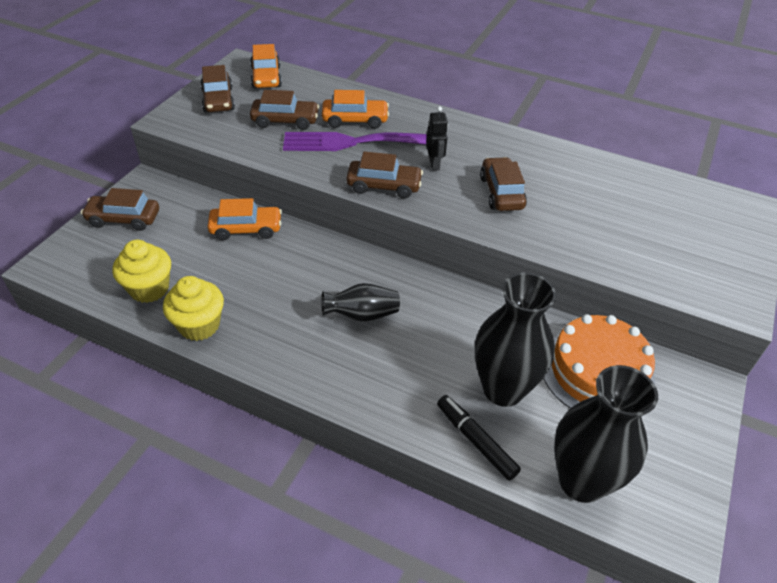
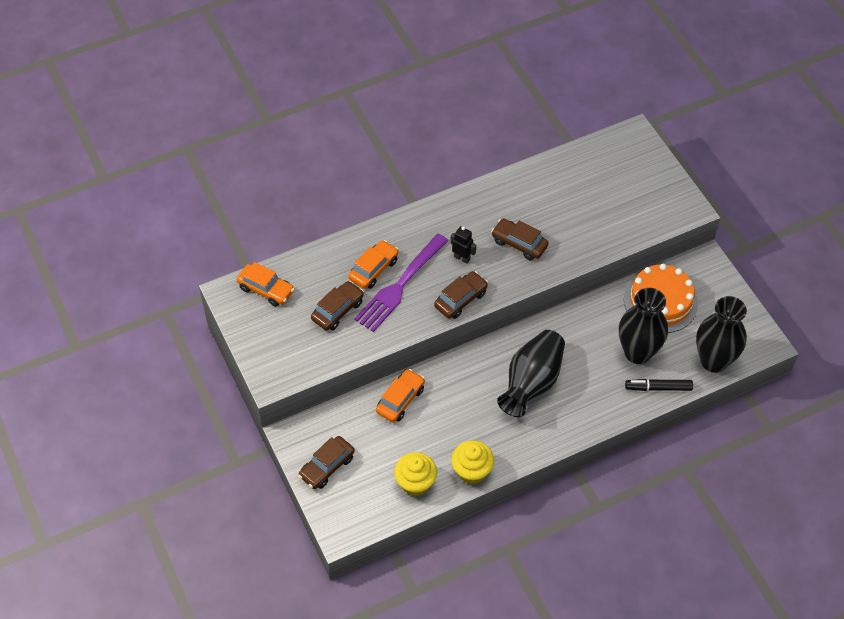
camera: 50 degrees left, 10 degrees up
brown car [200,65,235,113] -> none
black vase [321,283,400,322] -> black vase [497,330,565,417], size x1.78

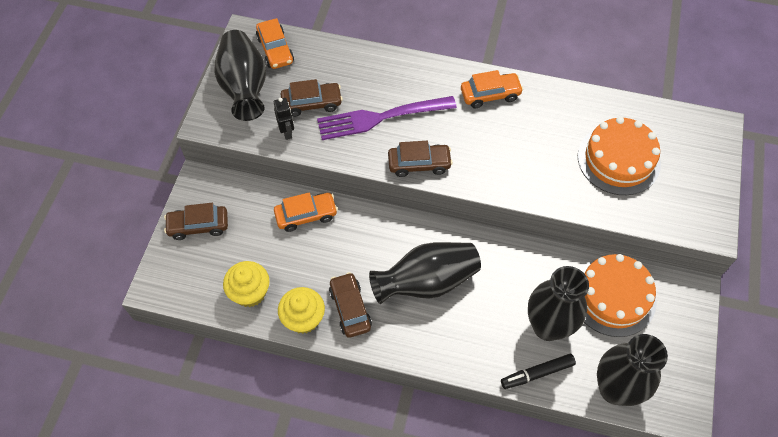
camera: 40 degrees right, 5 degrees up
orange car [348,240,398,289] -> orange car moved to [461,70,523,108]
black robot [450,226,476,263] -> black robot moved to [274,98,294,140]
brown car [491,218,549,260] -> brown car moved to [329,272,372,338]
black marker [625,379,693,391] -> black marker turned 60 degrees counterclockwise [501,354,576,389]
none -> black vase [215,30,266,121]
none -> orange cake [578,117,661,195]

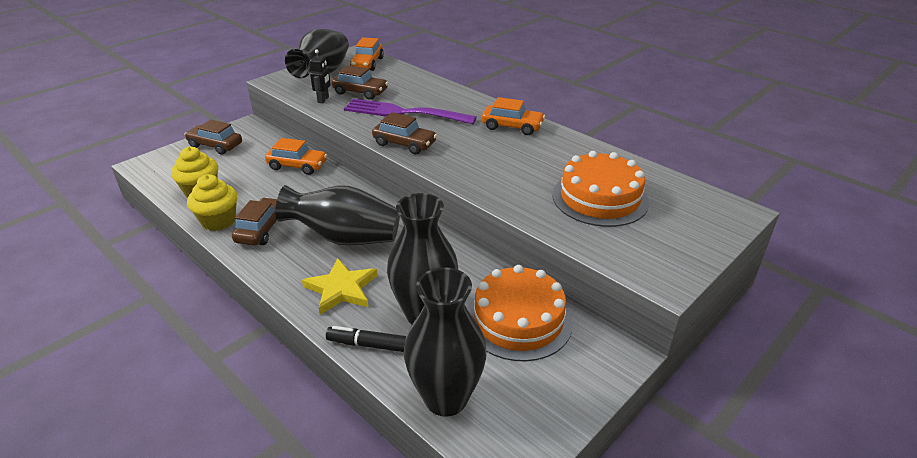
camera: 30 degrees right, 25 degrees down
none -> yellow star [302,258,378,315]

